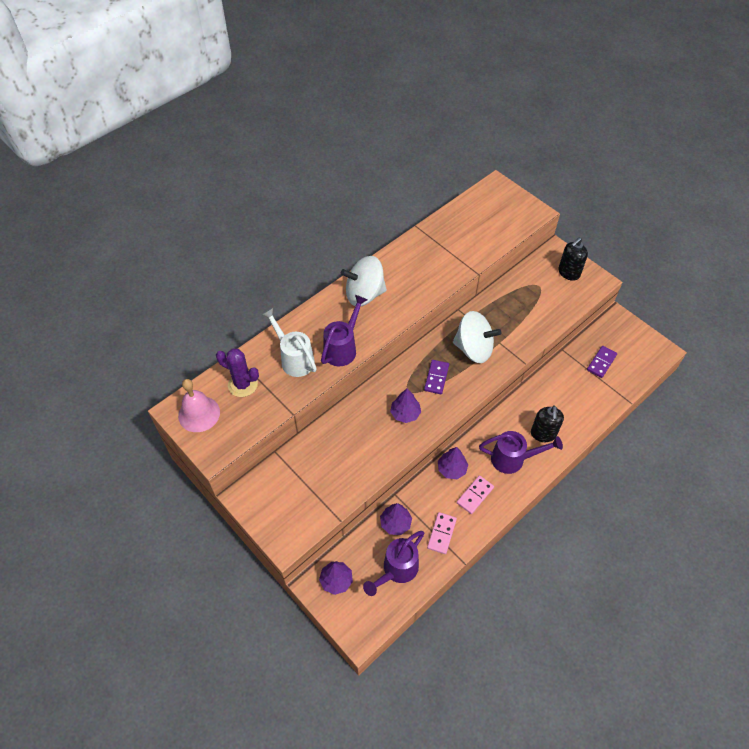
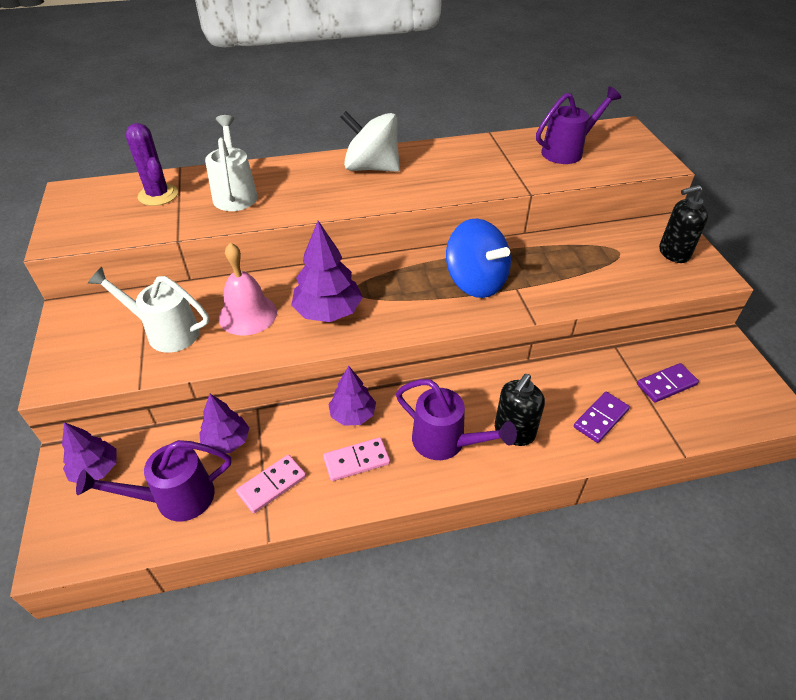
camera: 30 degrees right, 10 degrees down
pink bell [178,379,220,432] -> pink bell moved to [219,243,277,336]
purple watering can [321,295,367,366] -> purple watering can moved to [536,86,621,164]
purple tree [390,388,421,423] -> purple tree [291,221,363,322], size x1.54
purple domino [424,360,449,394] -> purple domino moved to [574,392,630,443]
white spinning top [453,311,501,363] -> blue spinning top [446,219,511,298]
none -> white watering can [88,267,209,353]

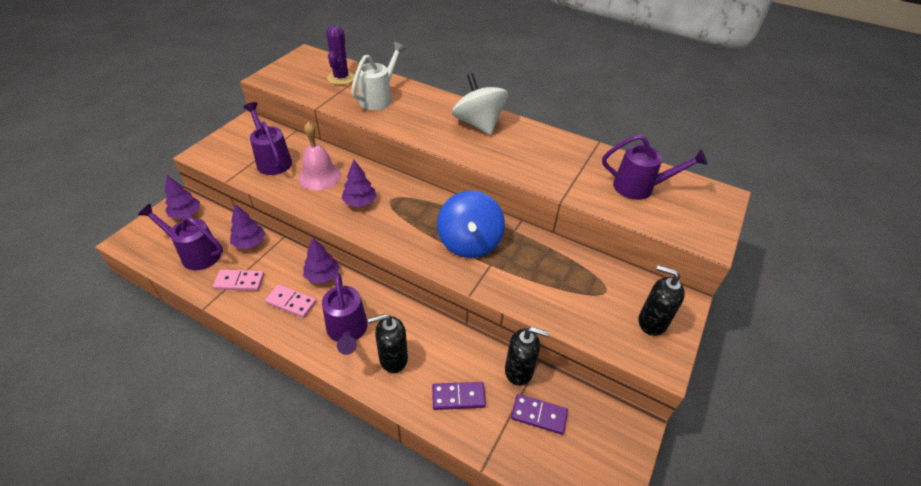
camera: 40 degrees right, 0 degrees up
white watering can [88,267,209,353] -> purple watering can [243,102,292,175]
purple tree [291,221,363,322] -> purple tree [342,160,377,207], size x0.65
none -> black soap dispenser [505,327,549,386]

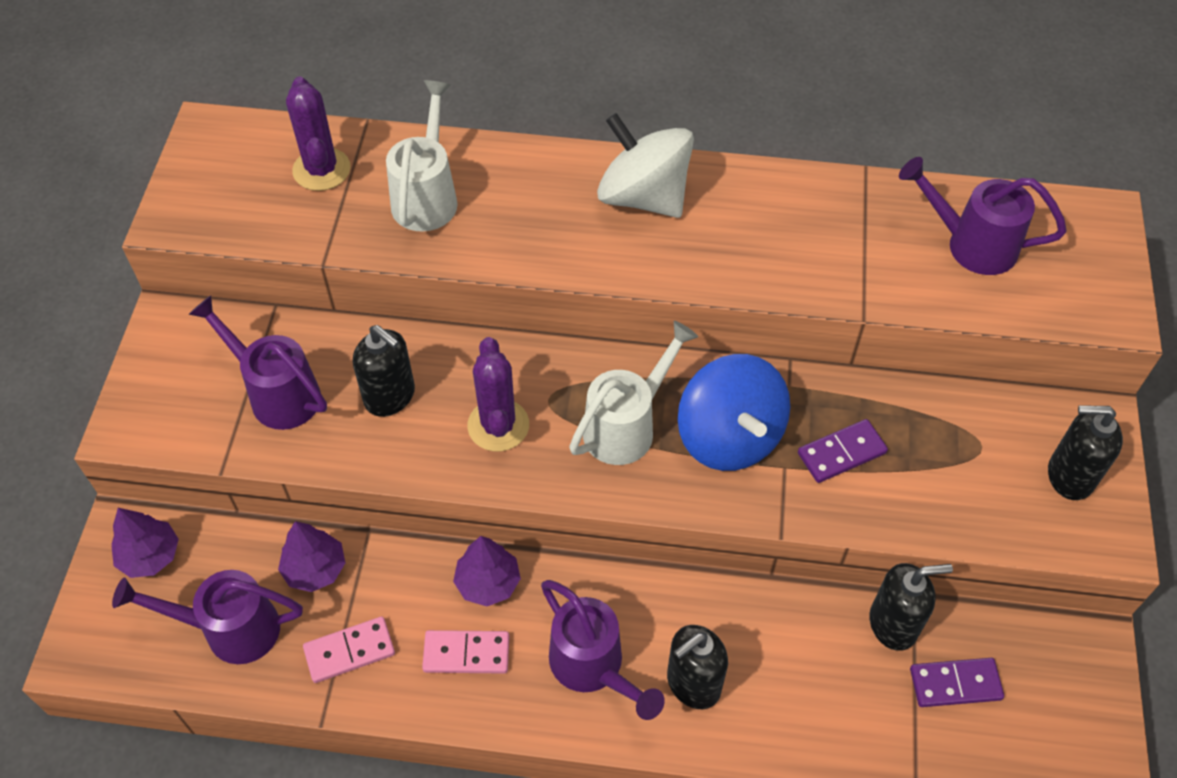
camera: 20 degrees left, 10 degrees up
pink bell [298,122,341,190] -> black soap dispenser [353,325,415,417]
purple tree [342,160,377,207] -> purple cactus [467,337,529,452]
purple domino [432,382,486,410] -> purple domino moved to [798,419,888,483]
purple watering can [602,134,707,200] -> purple watering can turned 150 degrees counterclockwise [899,157,1067,275]
none -> white watering can [569,321,698,465]

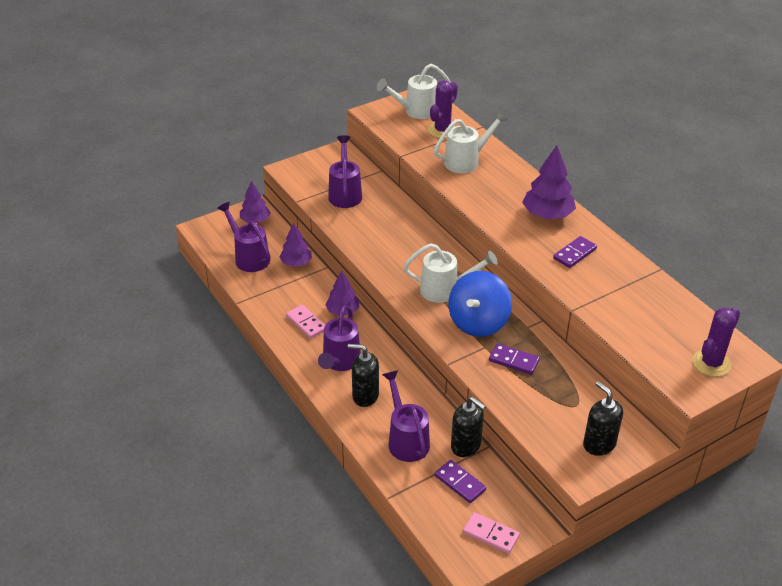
camera: 50 degrees right, 15 degrees down
pink domino [303,617,395,683] -> pink domino moved to [463,512,520,554]
black soap dispenser [353,325,415,417] -> none
purple cactus [467,337,529,452] -> purple cactus moved to [692,307,740,377]
white spinning top [597,113,694,218] -> purple tree [522,145,576,219]
purple watering can [899,157,1067,275] -> purple watering can moved to [382,370,430,462]
none -> white watering can [377,64,451,119]
none -> purple domino [553,236,597,268]

